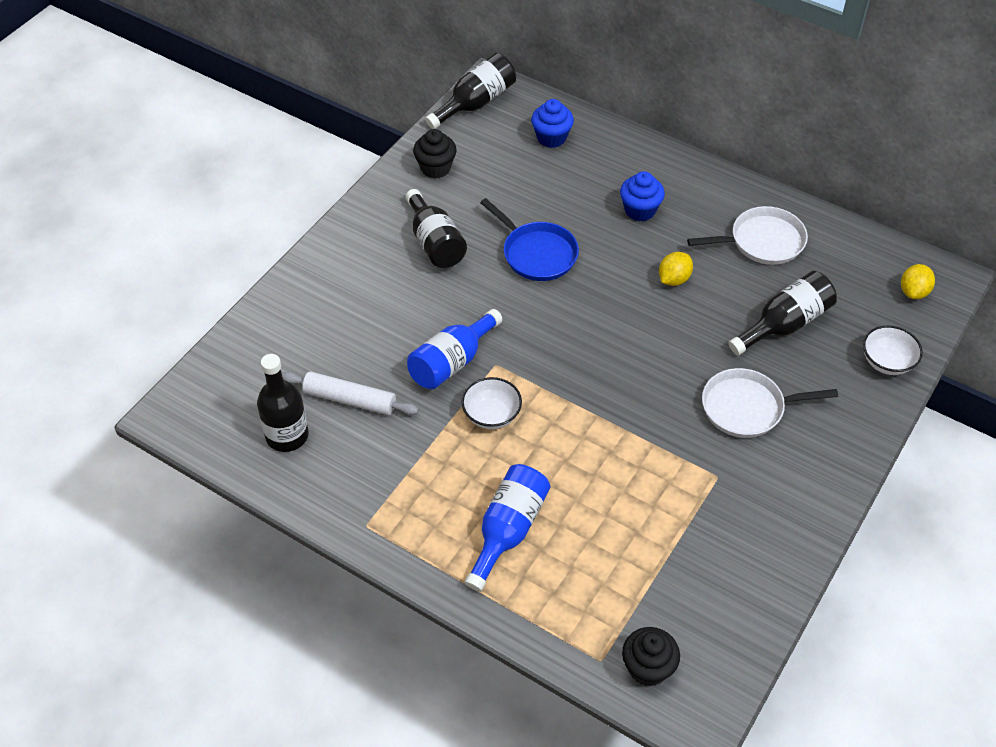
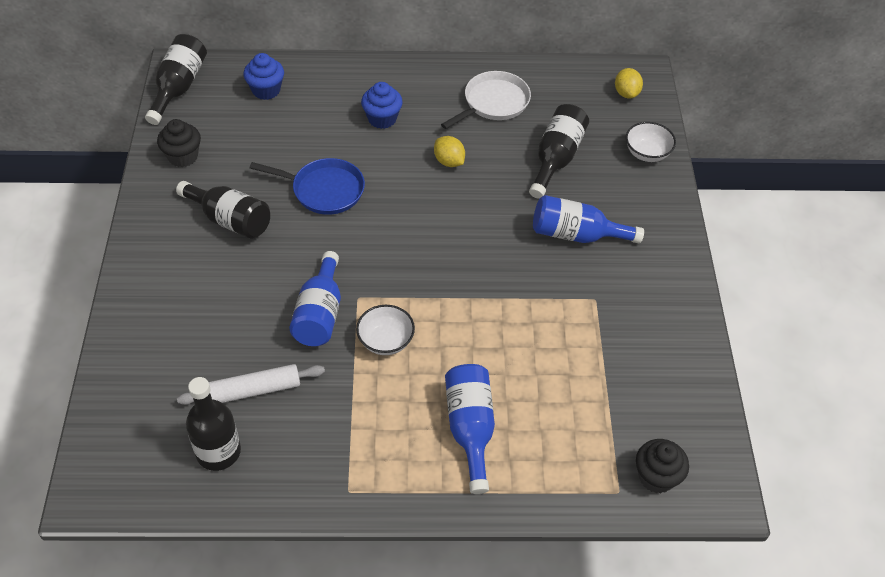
camera: 35 degrees left, 0 degrees up
yellow lemon [659,252,693,286] -> yellow lemon turned 45 degrees counterclockwise [434,136,465,167]
white pan [702,368,838,438] -> blue bottle [533,195,644,243]

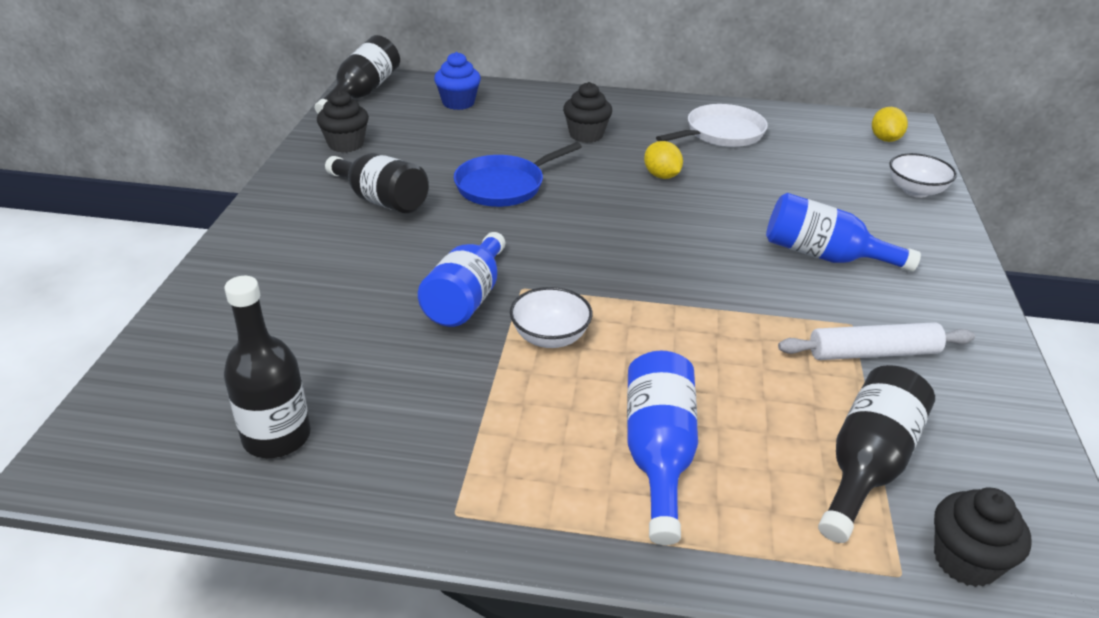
camera: 10 degrees right, 15 degrees down
white rolling pin [177,364,325,405] -> white rolling pin moved to [778,322,975,360]
blue pan [250,158,365,215] -> blue pan turned 120 degrees clockwise [454,142,582,207]
blue cupcake [361,82,403,129] -> black cupcake [563,82,612,143]
black bottle [529,104,589,199] -> black bottle moved to [818,365,935,543]

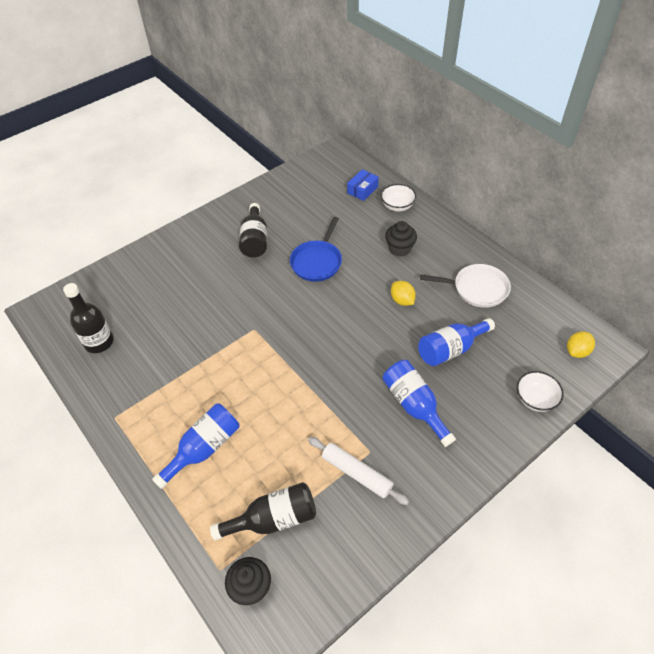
camera: 45 degrees right, 15 degrees up
black bottle [315,35,400,113] -> none
black cupcake [317,90,369,153] -> none
blue bottle [418,232,505,327] -> blue bottle moved to [418,318,495,366]
blue cupcake [434,52,481,110] -> blue box [347,169,379,201]
blue pan [454,142,582,207] -> blue pan turned 75 degrees counterclockwise [290,217,342,282]
white bowl [510,287,592,348] -> white bowl moved to [381,184,416,212]
yellow lemon [644,141,683,179] -> yellow lemon turned 45 degrees counterclockwise [391,281,416,306]

